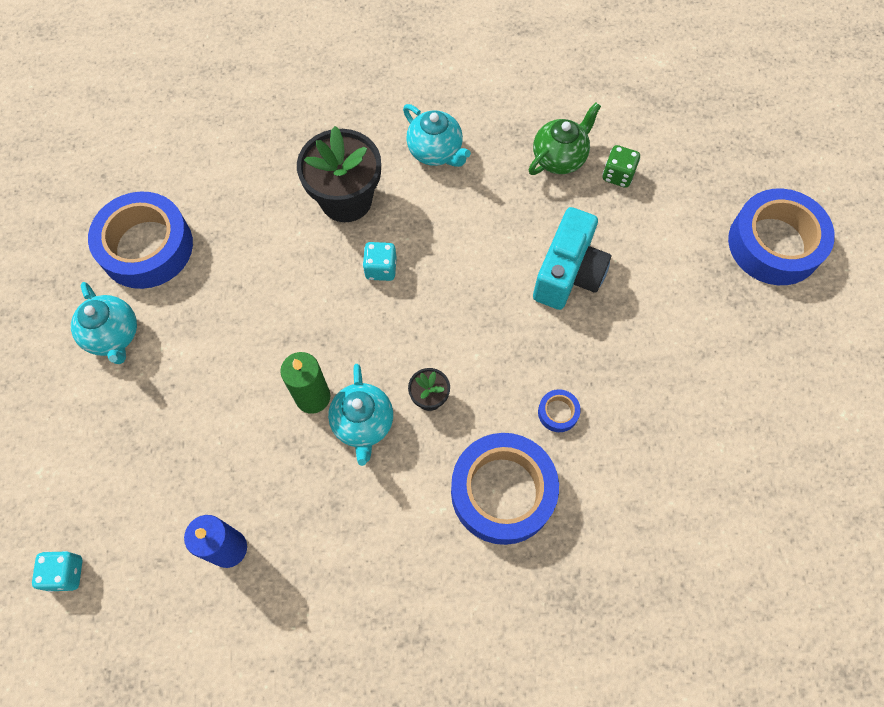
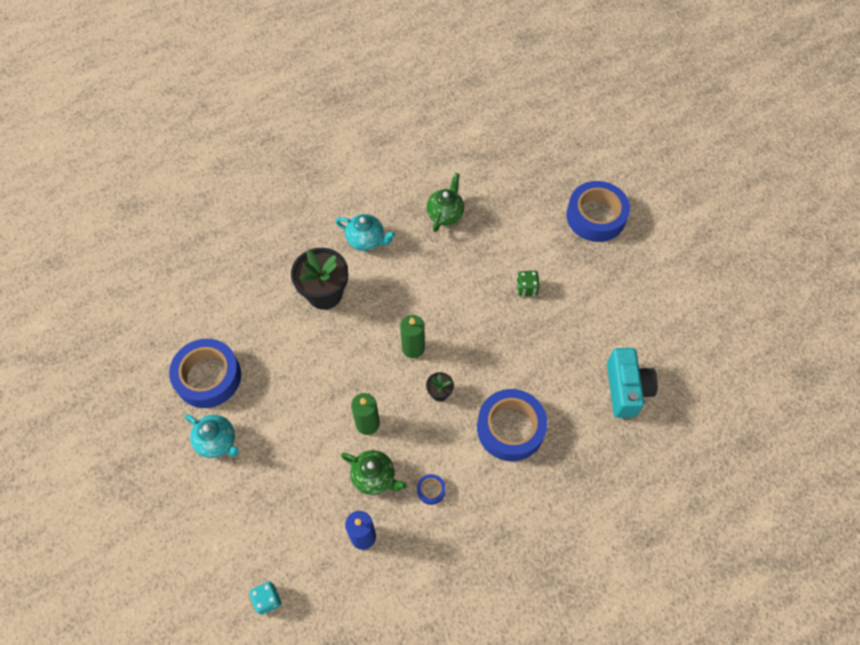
camera: 25 degrees left, 5 degrees down
turquoise teapot [328,364,393,466] -> none
turquoise dice [363,242,397,281] -> none
turquoise camera [533,207,611,310] -> turquoise camera moved to [607,348,658,418]
blue tape [538,389,581,432] -> blue tape moved to [417,474,446,505]
green dice [602,145,640,187] -> green dice moved to [516,271,540,296]
none -> green teapot [341,450,407,495]
none -> green candle [400,315,425,358]

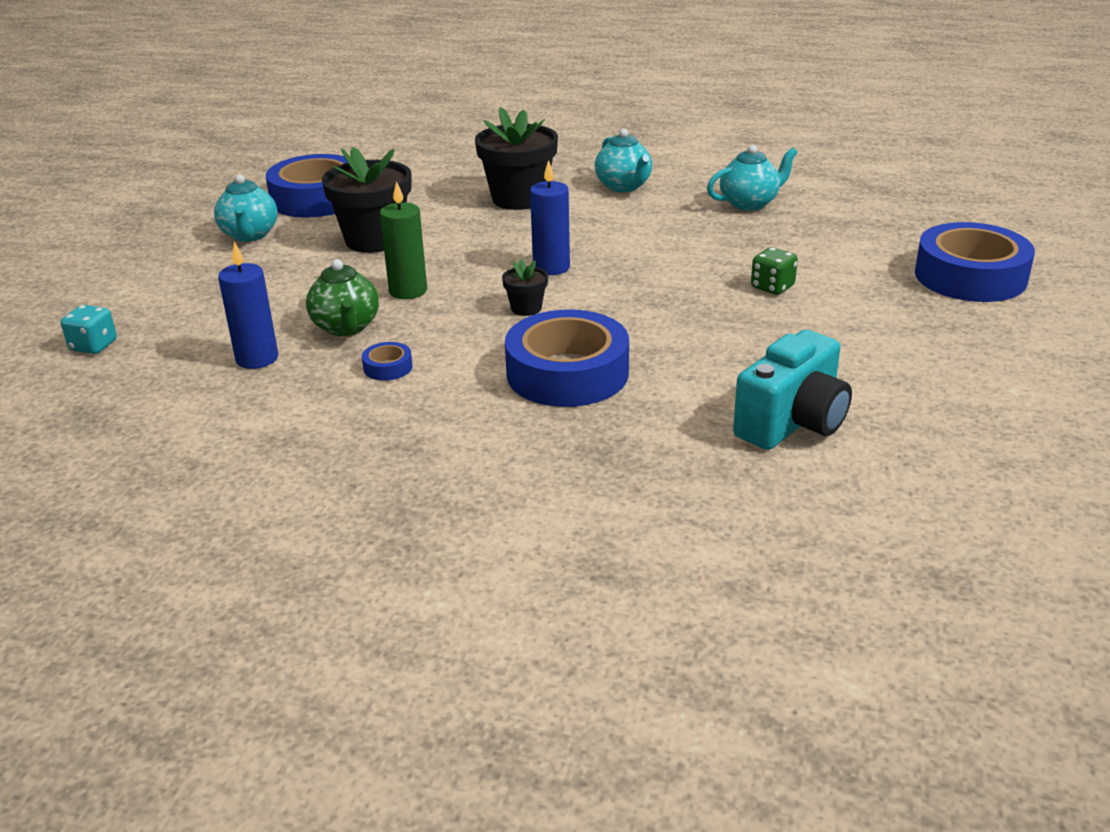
camera: 45 degrees right, 30 degrees down
green candle [400,315,425,358] -> blue candle [530,160,570,275]
green teapot [427,173,464,232] -> turquoise teapot [707,145,798,211]
none -> black flower pot [322,147,412,253]

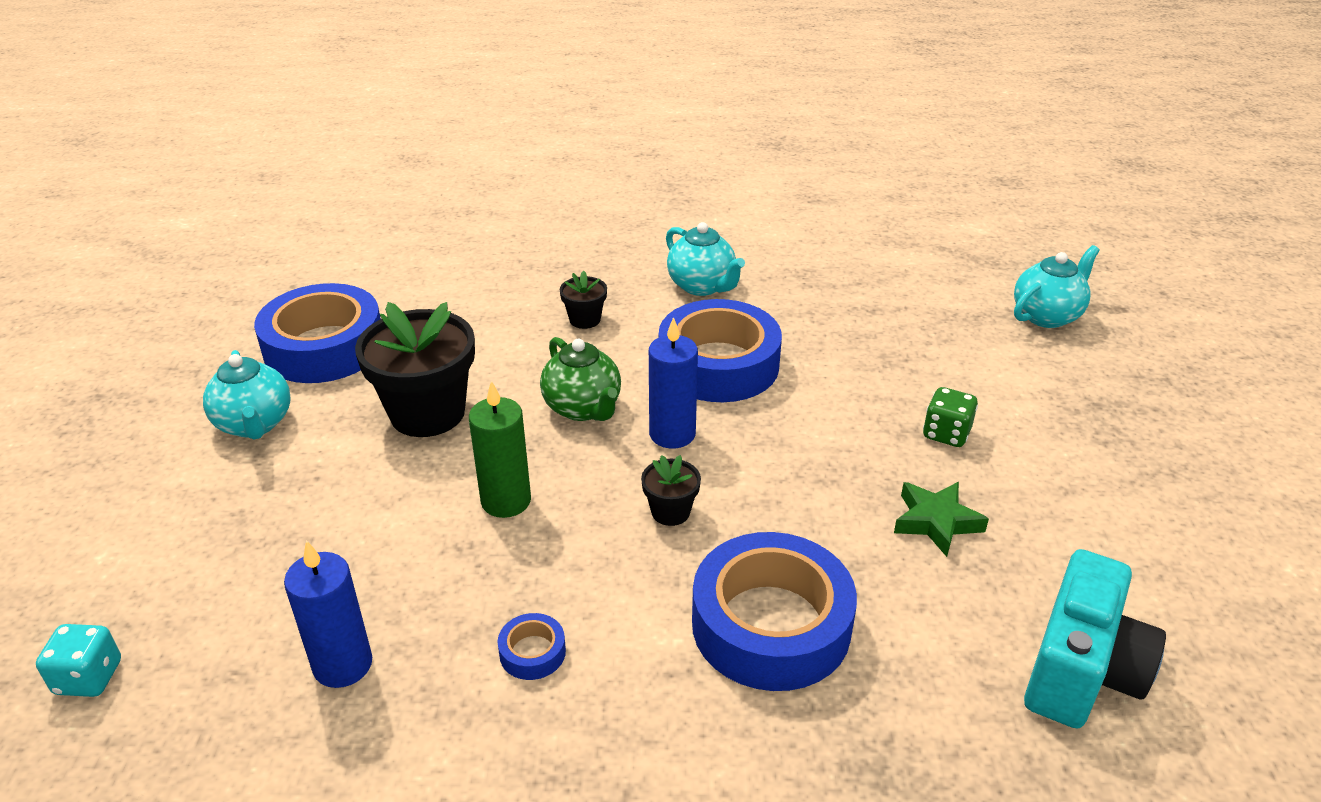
camera: 15 degrees left, 5 degrees up
green teapot [306,259,379,336] -> green teapot moved to [540,337,621,421]
black flower pot [475,107,558,210] -> black flower pot [560,271,607,329], size x0.47
turquoise teapot [707,145,798,211] -> turquoise teapot moved to [1014,245,1100,328]
blue tape [915,222,1035,302] -> blue tape moved to [659,299,782,402]
none -> green star [894,482,989,557]

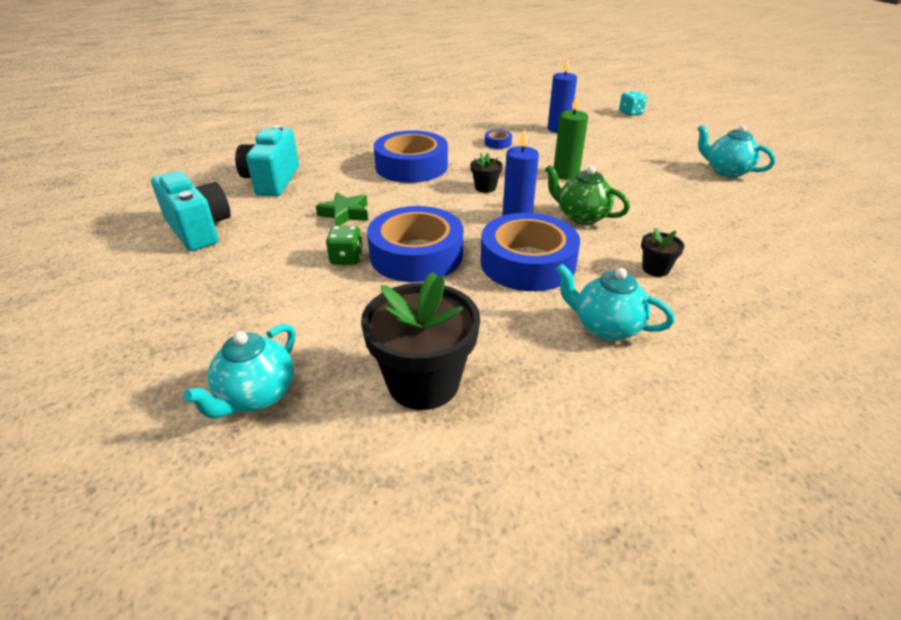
camera: 155 degrees right, 0 degrees up
blue tape [254,283,381,383] -> blue tape moved to [367,206,463,282]
black flower pot [355,302,475,437] -> black flower pot moved to [361,272,480,410]
none -> turquoise camera [151,171,231,251]

